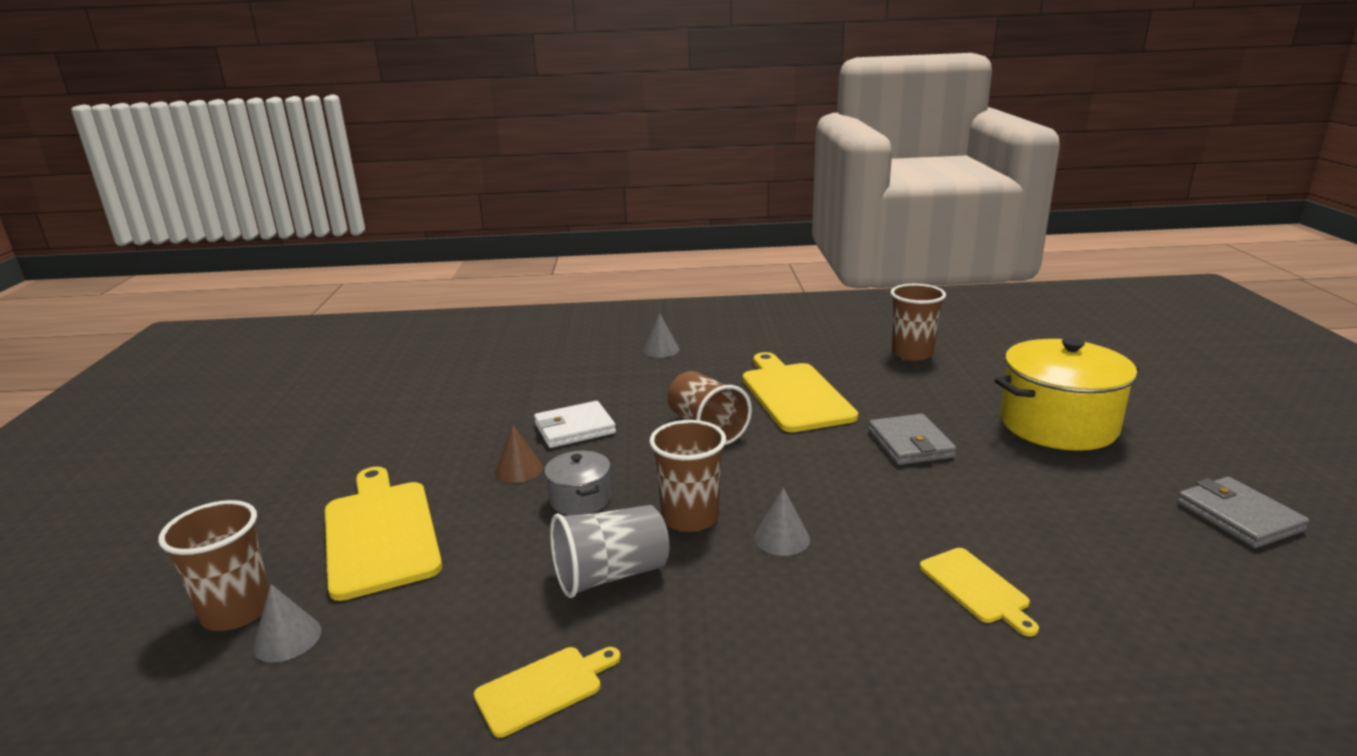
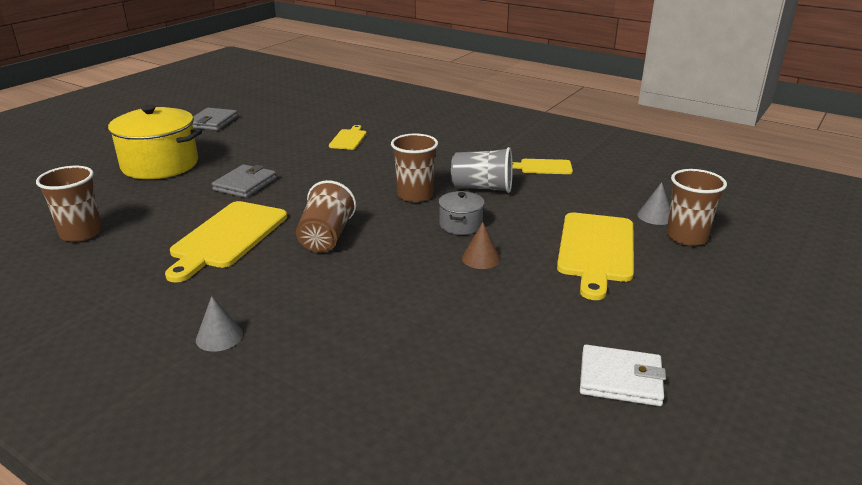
camera: 145 degrees left, 5 degrees up
white wallet [534,401,616,448] -> white wallet moved to [580,345,666,406]
grey cone [754,488,810,556] -> none

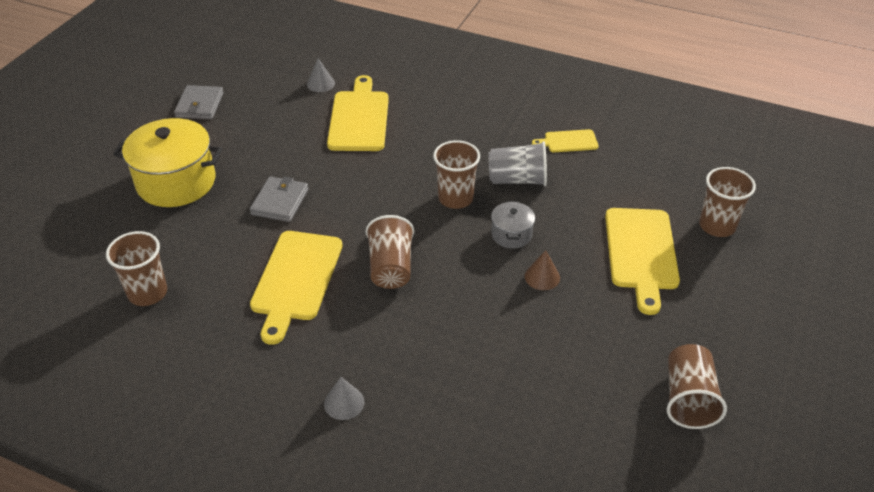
camera: 10 degrees left, 15 degrees up
yellow cutting board [329,125,366,150] -> yellow cutting board [327,75,389,151], size x1.91
white wallet [580,345,666,406] -> brown cup [667,344,727,429]
grey cone [637,182,670,225] -> grey cone moved to [307,58,335,92]

